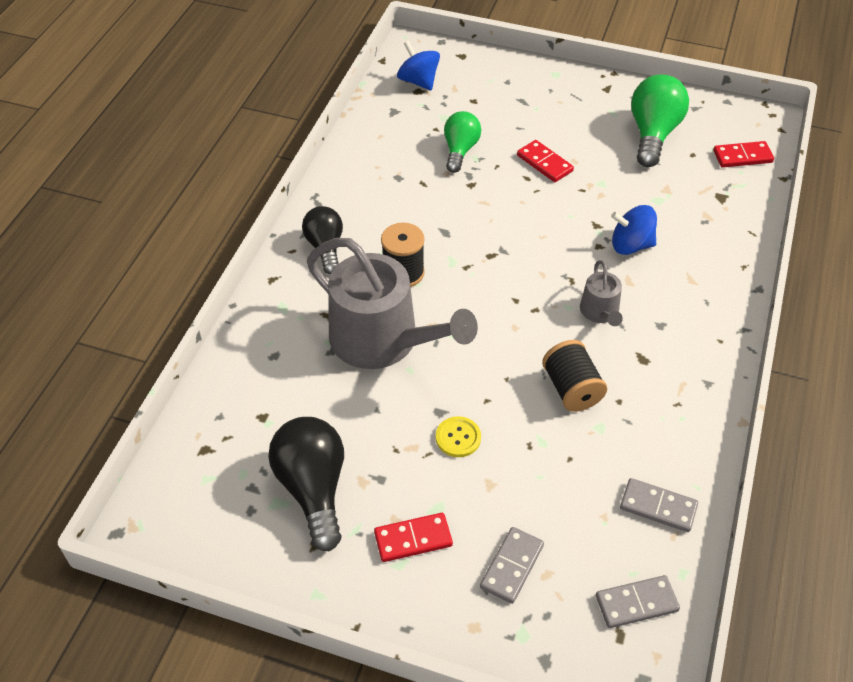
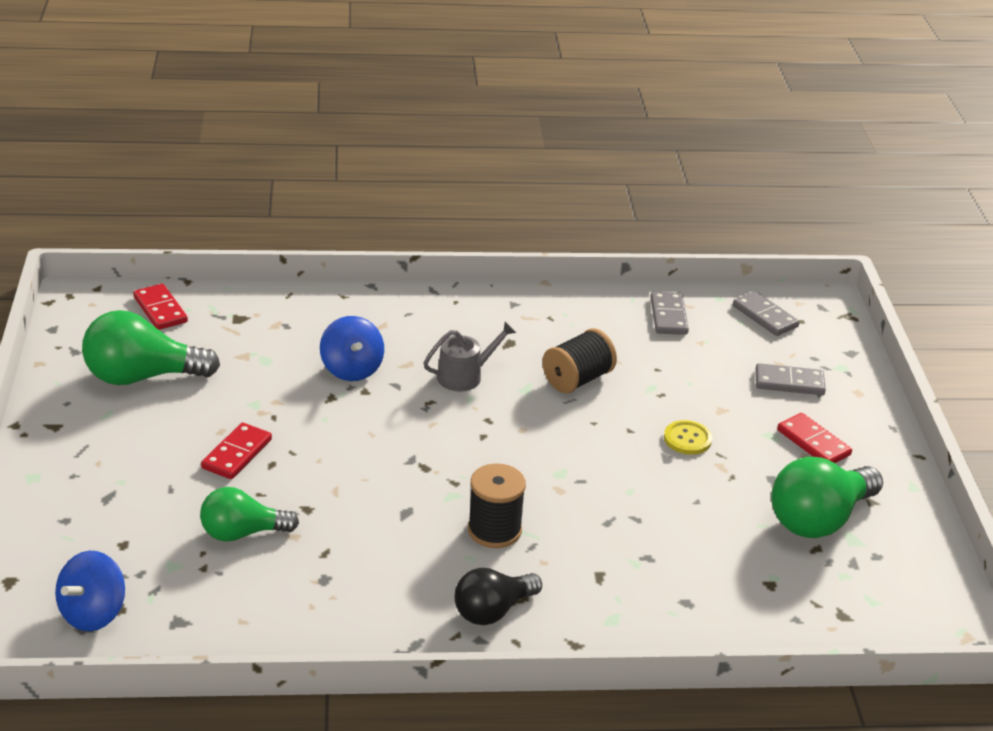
camera: 115 degrees left, 15 degrees down
black light bulb [268,417,344,551] -> green light bulb [771,457,883,538]
grey watering can [307,238,478,369] -> none

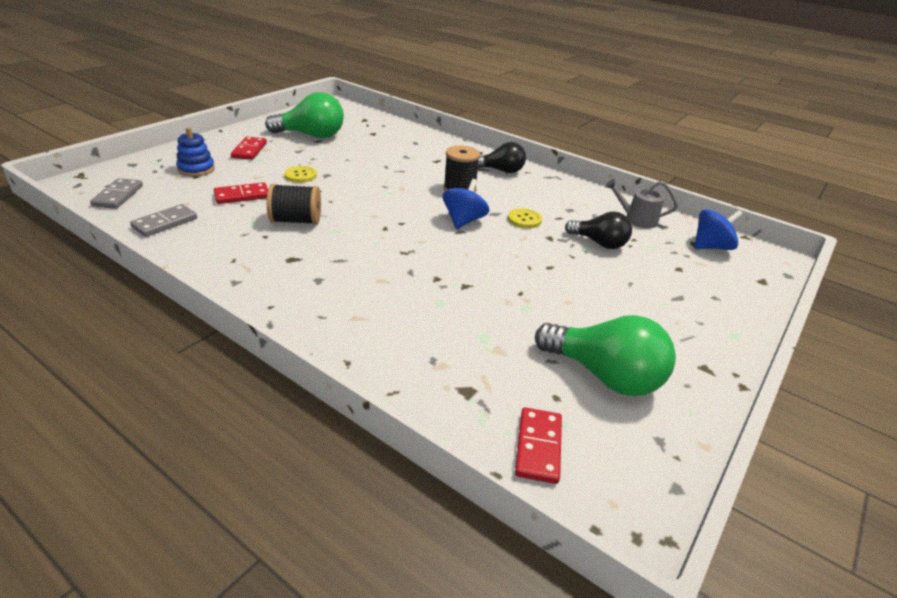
camera: 140 degrees left, 0 degrees up
green light bulb [200,487,299,542] -> black light bulb [565,212,632,249]
red domino [201,422,272,479] -> red domino moved to [214,182,268,204]
blue spinning top [320,316,384,381] -> blue spinning top moved to [443,179,489,229]
grey watering can [424,322,516,391] -> grey watering can moved to [605,179,678,228]
grey domino [756,363,826,395] -> blue stacking toy [176,127,215,177]
none -> yellow button [508,208,542,228]

